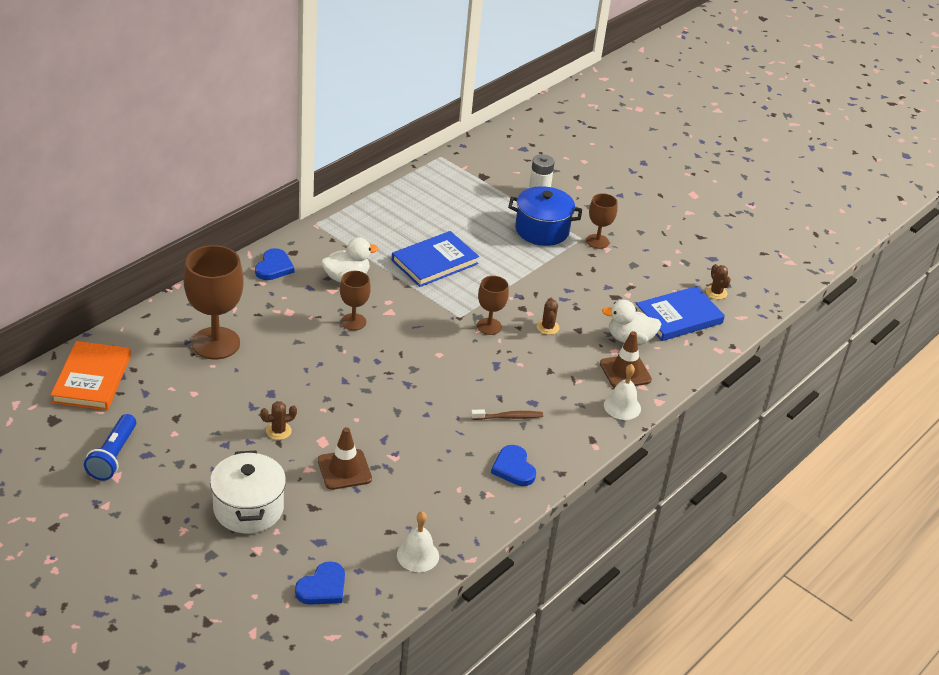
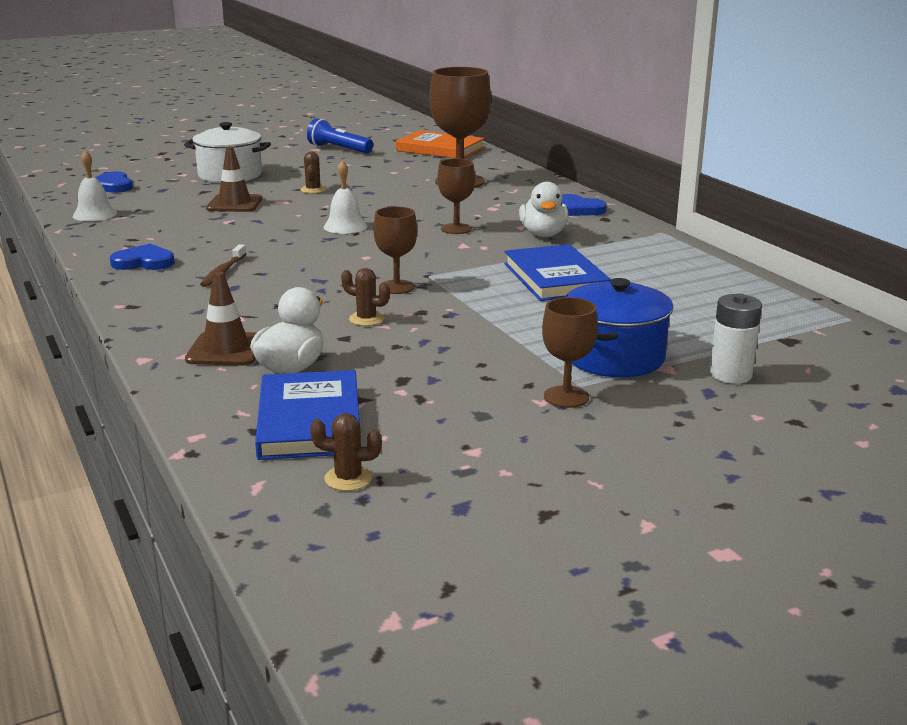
camera: 115 degrees right, 15 degrees down
white bell [604,364,641,420] -> white bell moved to [323,160,367,234]

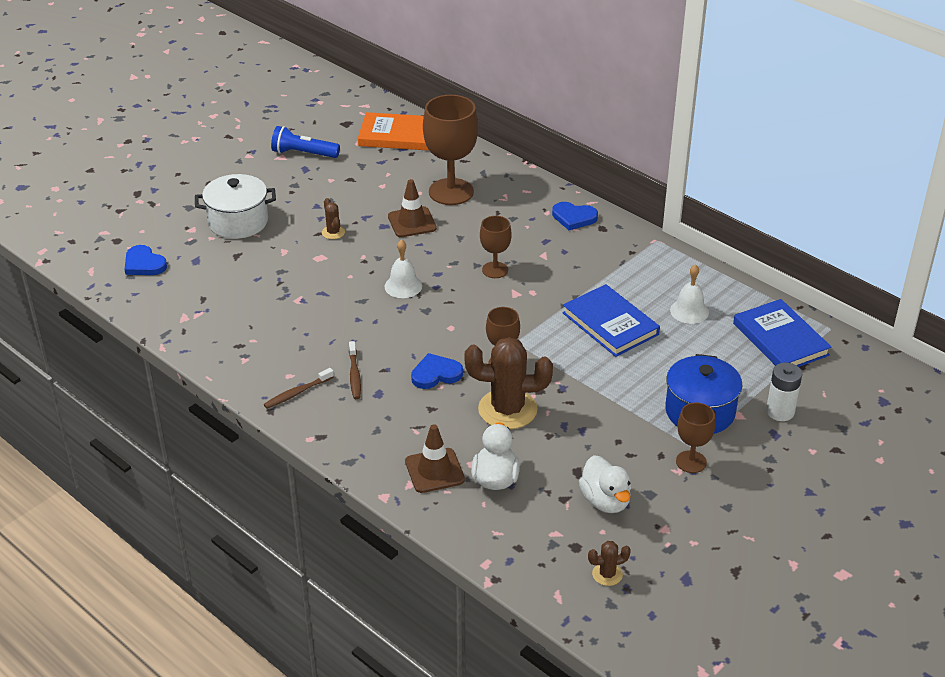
camera: 20 degrees left, 15 degrees up
white bell [73,150,117,221] -> white bell moved to [670,264,709,324]
blue heart [110,243,175,270] -> blue heart moved to [411,353,463,389]
brown traffic cone [206,146,263,212] -> brown traffic cone moved to [388,179,437,237]
blue book [255,370,361,460] -> blue book moved to [733,299,831,367]
brown cactus [341,268,390,326] -> brown cactus [465,337,553,429], size x2.19
white duck [519,182,569,237] -> white duck moved to [579,455,631,513]
none -> brown toothbrush [264,368,334,409]

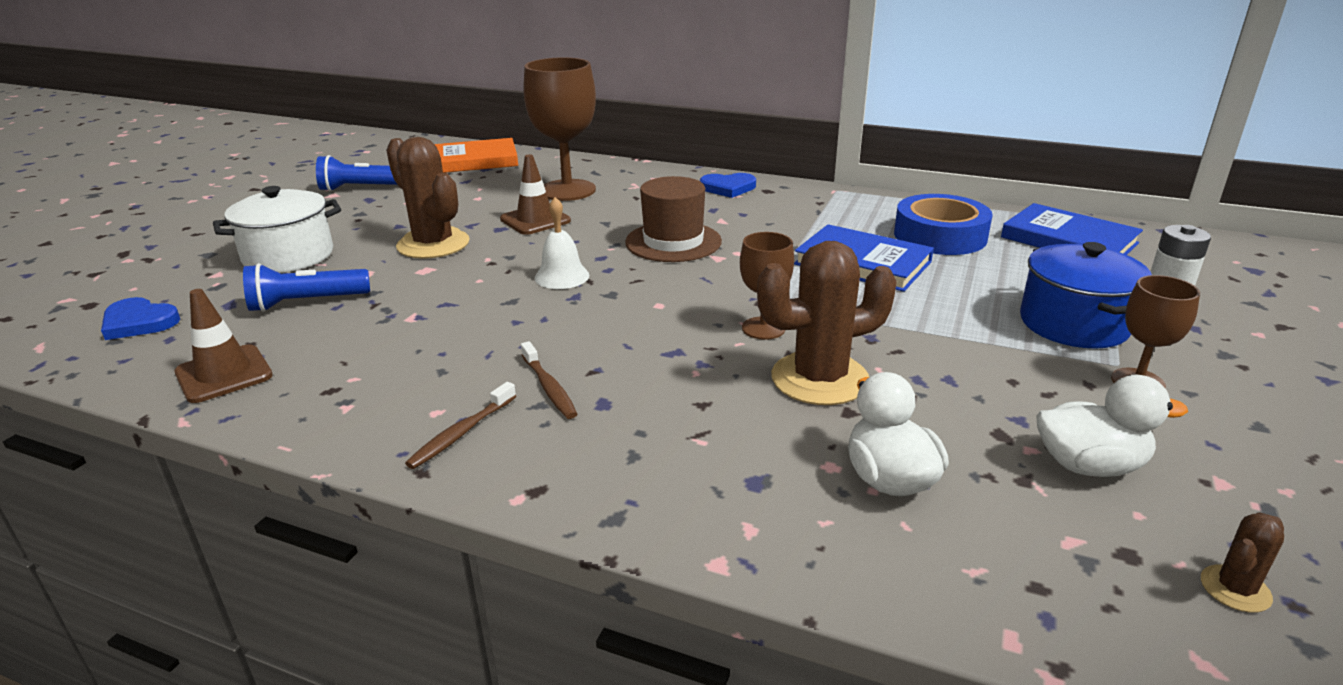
camera: 20 degrees left, 10 degrees down
brown cactus [322,198,345,239] -> brown cactus [386,137,470,259], size x2.19
brown traffic cone [405,424,465,493] -> brown traffic cone moved to [174,289,273,403]
blue heart [411,353,463,389] -> none
brown goblet [480,216,512,278] -> brown hat [625,176,722,262]
white duck [579,455,631,513] -> white duck turned 45 degrees counterclockwise [1036,375,1188,477]
white bell [670,264,709,324] -> blue tape [894,194,993,255]
none -> blue flashlight [243,263,370,312]

